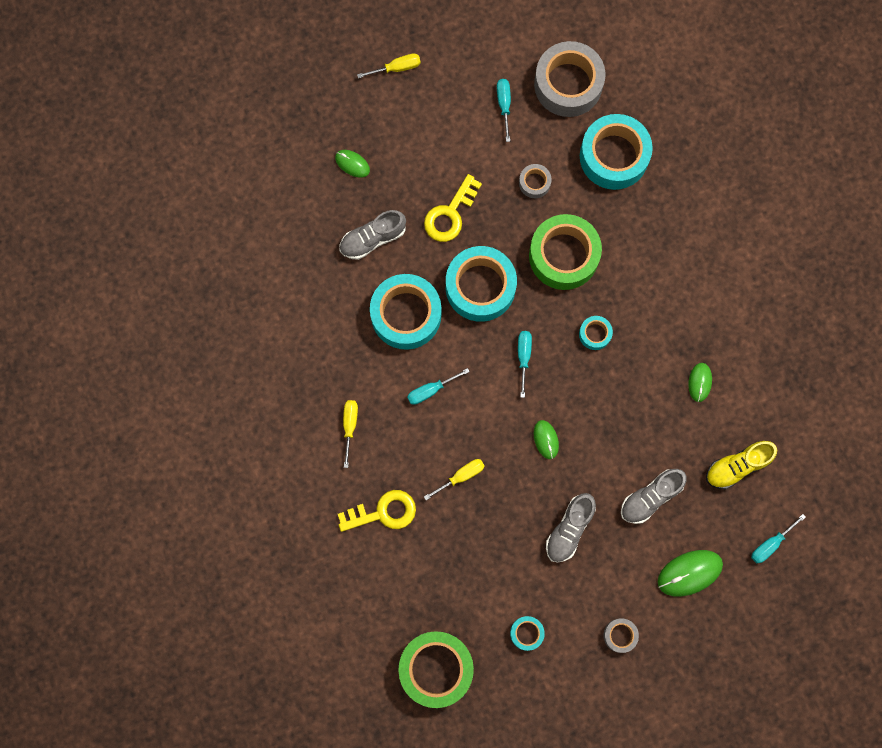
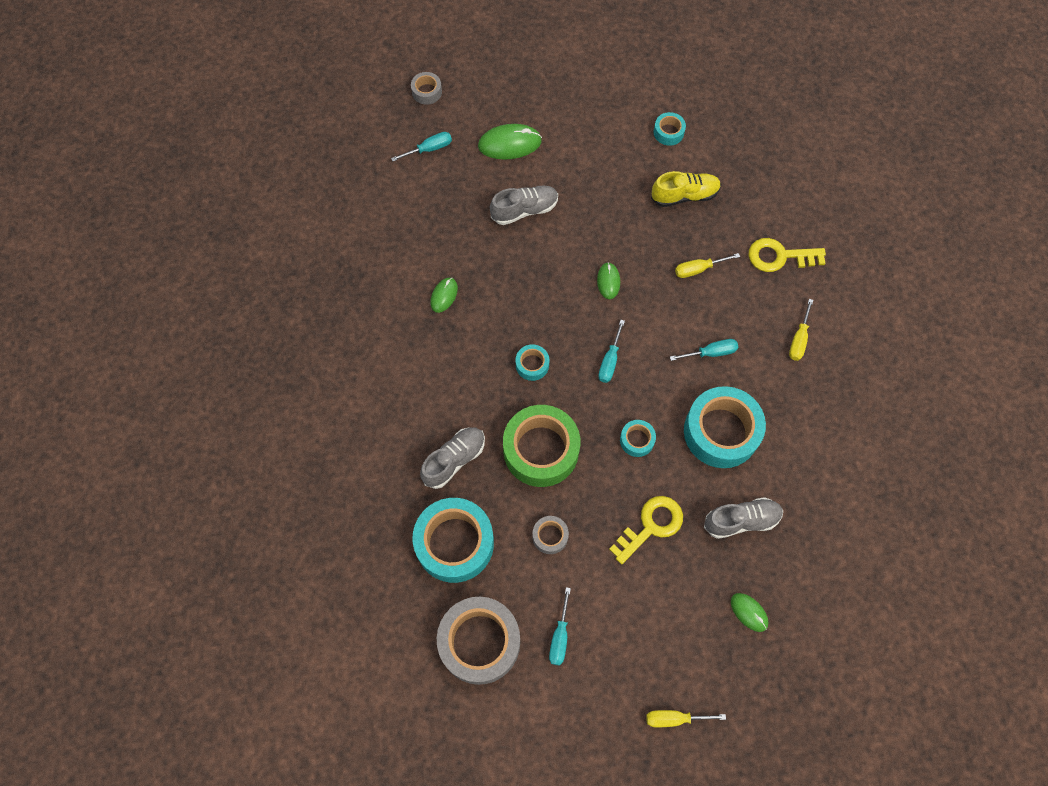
camera: 165 degrees left, 10 degrees down
green tape [398,631,474,708] -> none
turquoise tape [446,246,517,322] -> turquoise tape [620,420,656,457], size x0.46
grey shoe [546,493,596,562] -> grey shoe moved to [420,427,485,489]
grey tape [603,618,639,653] -> grey tape moved to [411,72,442,105]
yellow shoe [706,441,777,490] -> yellow shoe moved to [651,171,721,207]

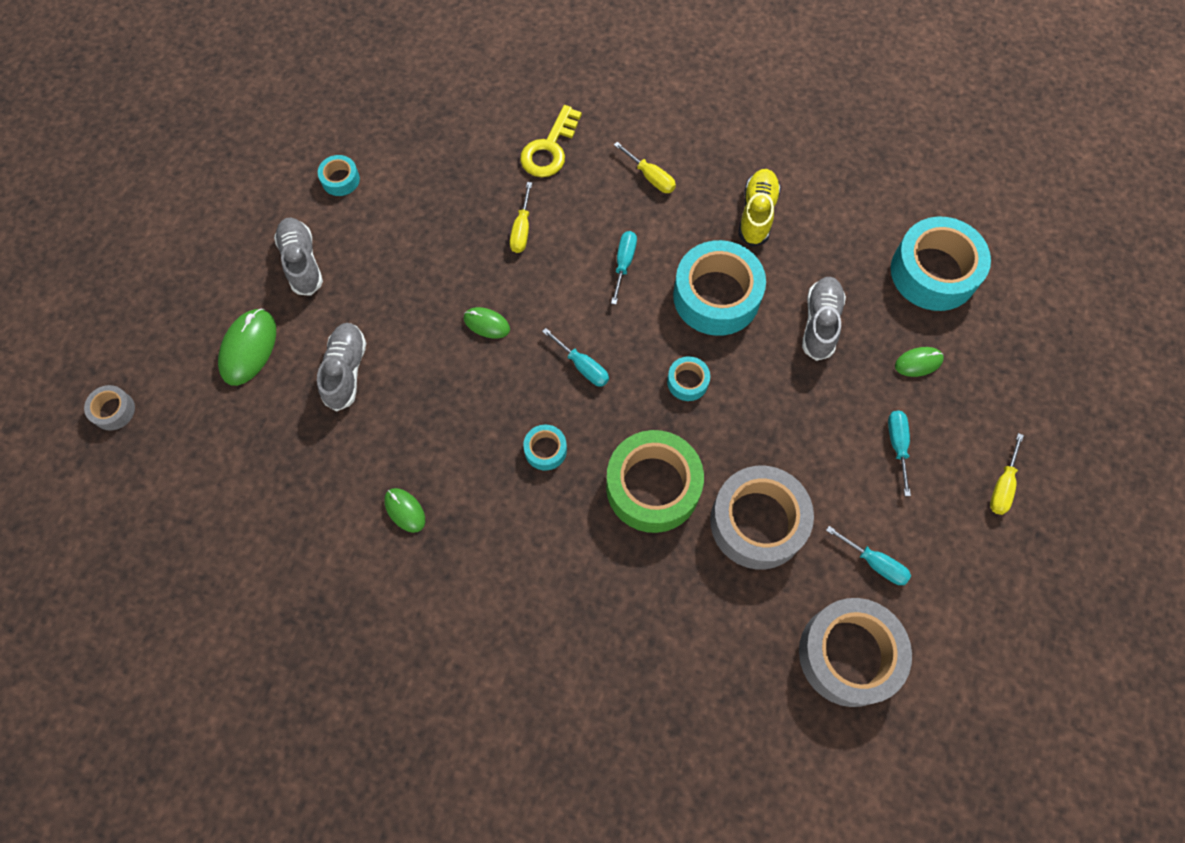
camera: 65 degrees left, 0 degrees up
turquoise screwdriver [391,132,452,162] -> turquoise screwdriver moved to [888,410,911,496]
turquoise tape [412,498,494,583] -> turquoise tape moved to [891,217,991,311]
grey shoe [420,427,485,489] -> grey shoe moved to [274,218,323,296]
grey tape [532,516,569,554] -> grey tape [710,466,814,569], size x2.18
yellow key [609,496,683,564] -> none
yellow shoe [651,171,721,207] -> yellow shoe moved to [738,169,781,247]

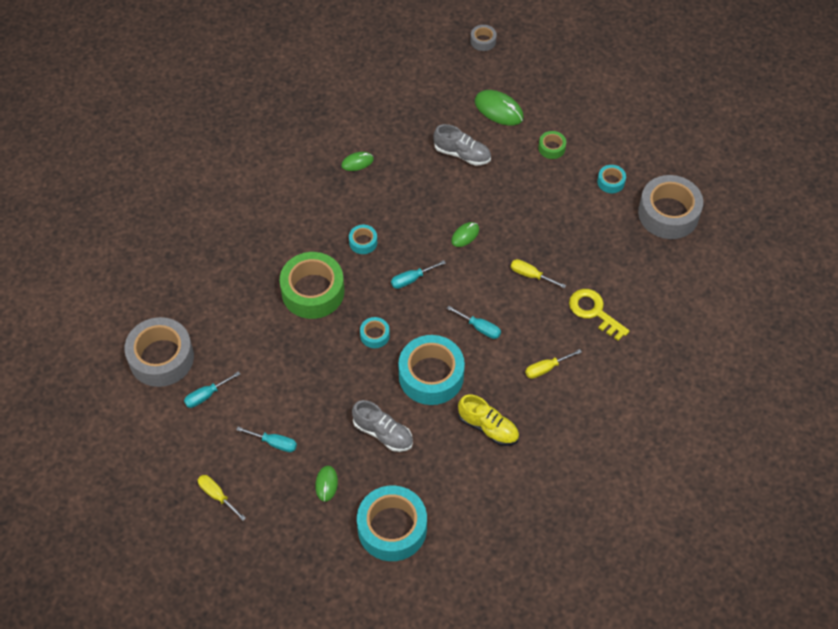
camera: 110 degrees right, 10 degrees down
grey shoe [274,218,323,296] -> green tape [538,131,566,159]
grey tape [710,466,814,569] -> grey tape moved to [638,175,703,239]

